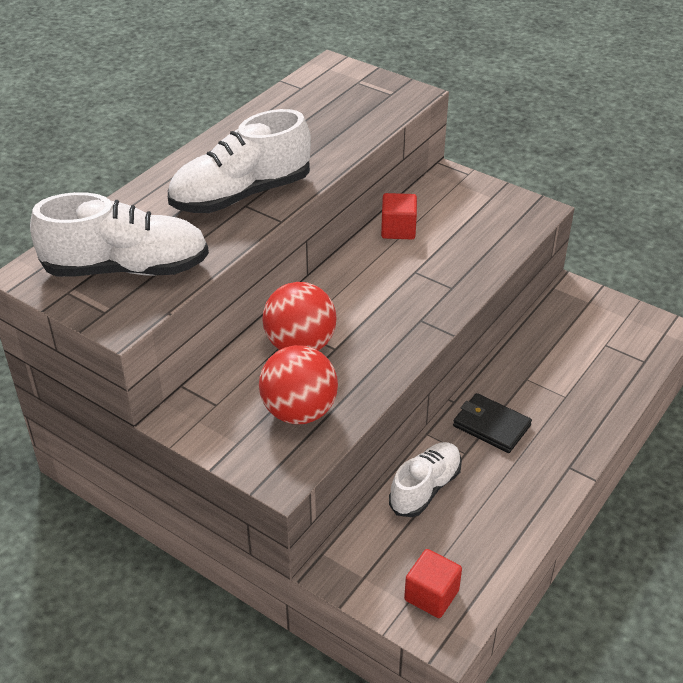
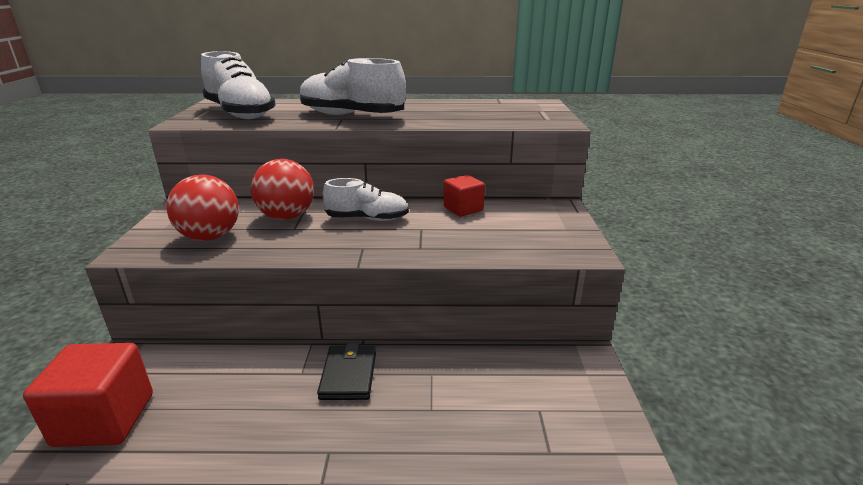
camera: 55 degrees right, 15 degrees down
white shoe [389,442,462,517] -> white shoe moved to [323,178,409,221]
red cube [404,549,462,618] -> red cube [23,343,153,447], size x1.68

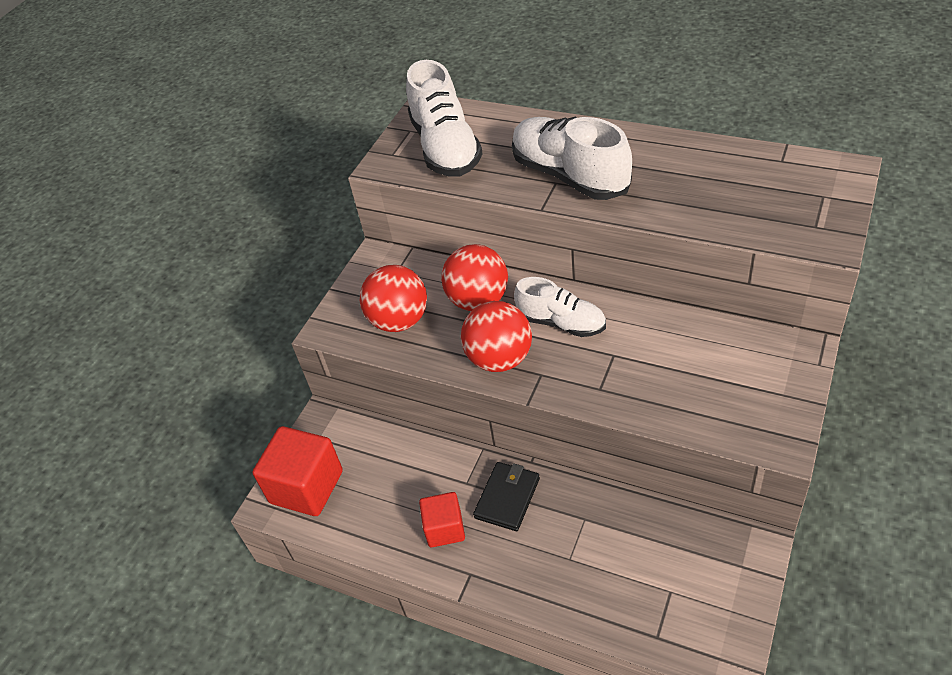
camera: 30 degrees right, 20 degrees up
red cube [444,175,485,217] -> red cube moved to [419,492,465,547]
none -> red ball [461,301,532,372]

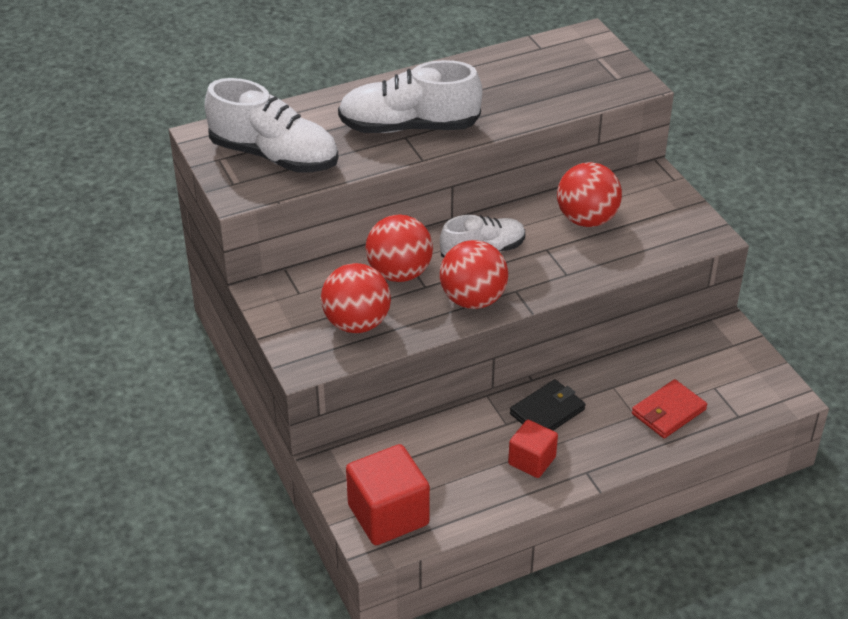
camera: 55 degrees left, 5 degrees down
black wallet [473,462,540,531] -> black wallet turned 75 degrees clockwise [510,379,586,431]
none -> red ball [557,162,622,227]
none -> red wallet [632,379,707,438]

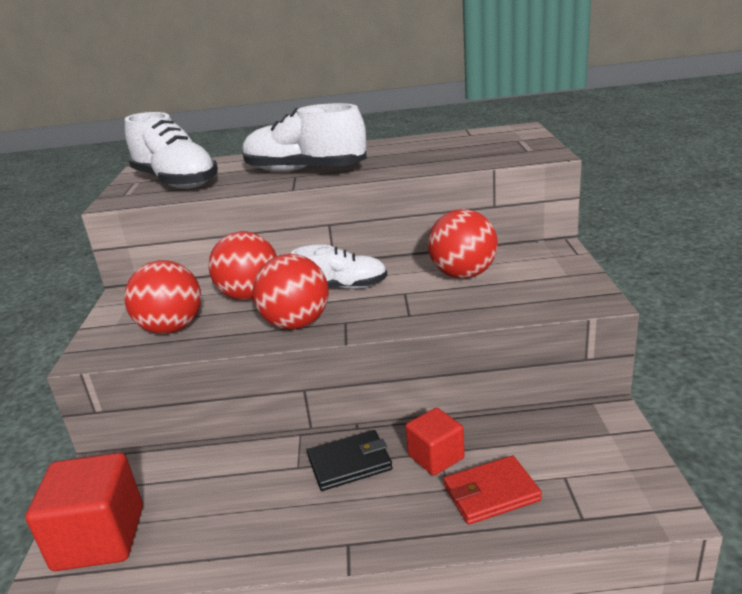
camera: 25 degrees right, 15 degrees down
red cube [508,420,558,478] -> red cube moved to [405,408,465,476]

